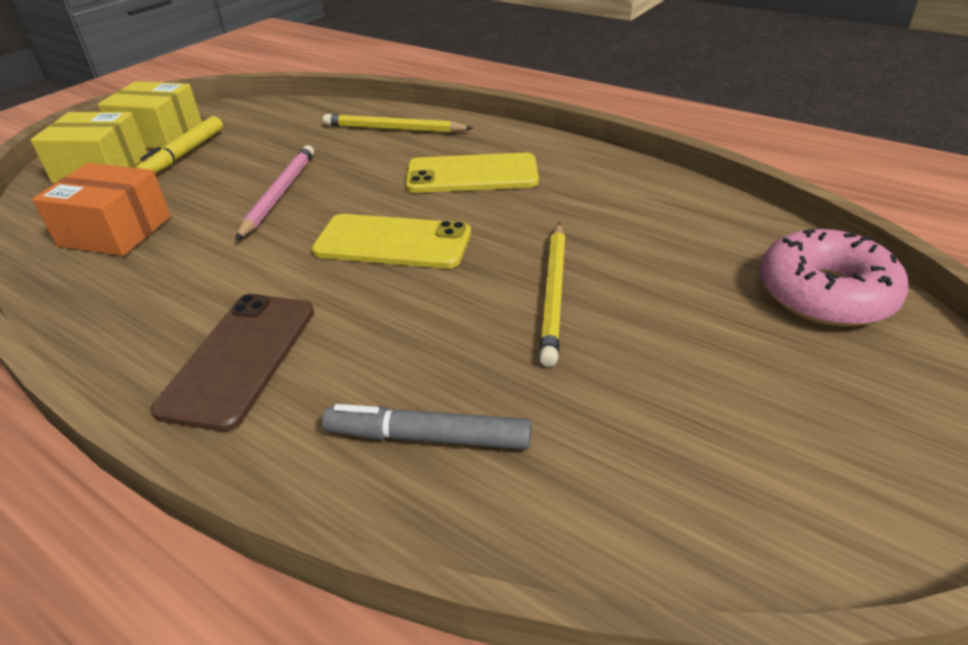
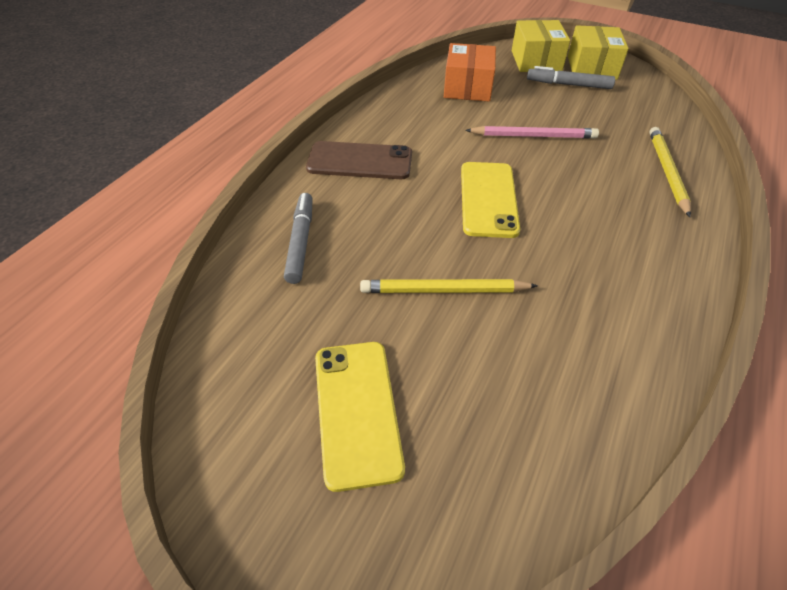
camera: 80 degrees right, 10 degrees up
yellow marker [135,116,223,174] -> grey marker [527,66,615,89]
yellow phone [405,153,539,193] -> yellow phone moved to [315,342,405,492]
pink donut [759,229,908,327] -> none

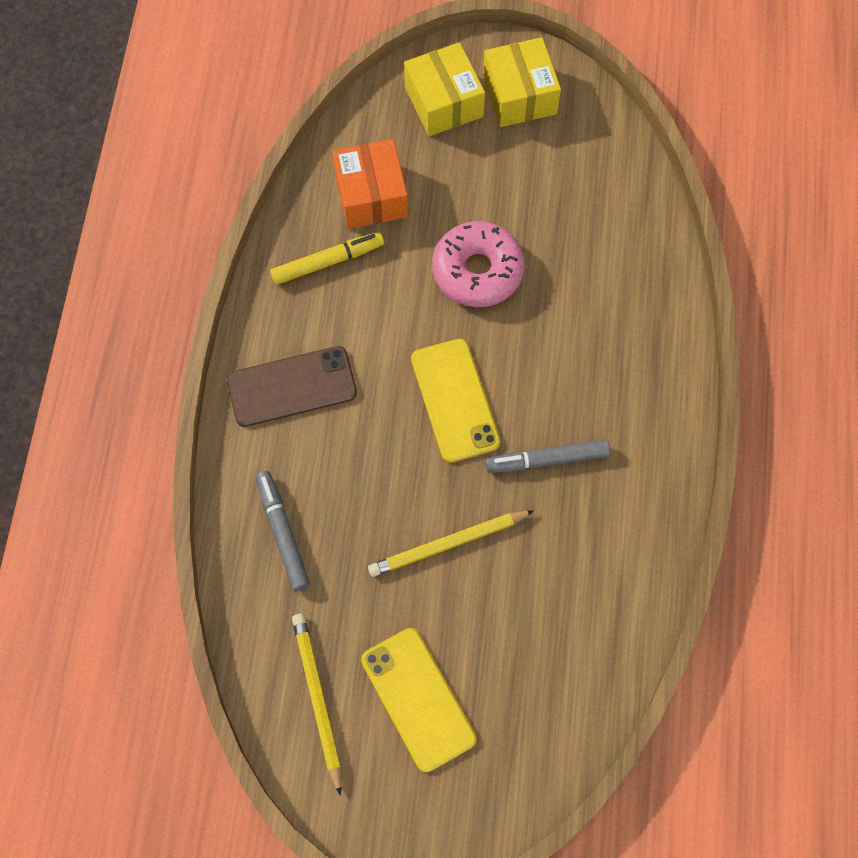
camera: 20 degrees left, 20 degrees up
pink pencil [465,126,599,139] -> pink donut [432,221,525,307]
grey marker [527,66,615,89] -> grey marker moved to [485,440,610,473]
yellow pencil [649,127,691,217] -> yellow pencil moved to [292,614,342,796]
none -> yellow marker [270,232,384,285]

